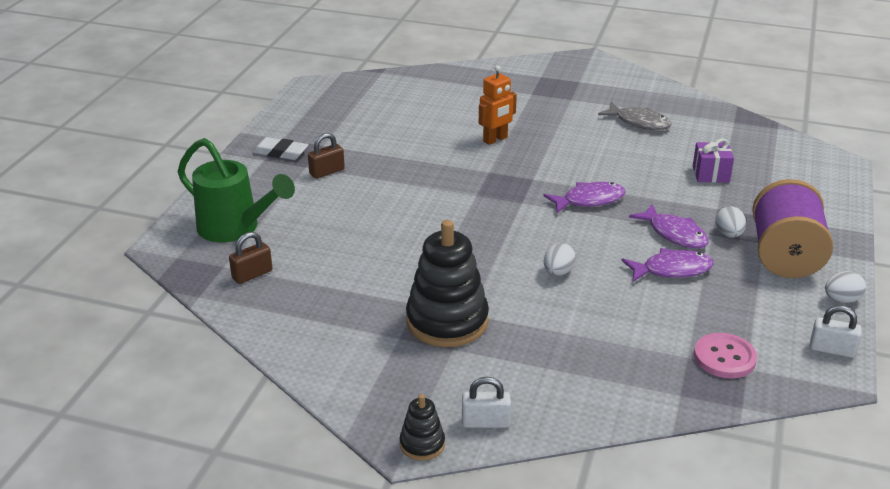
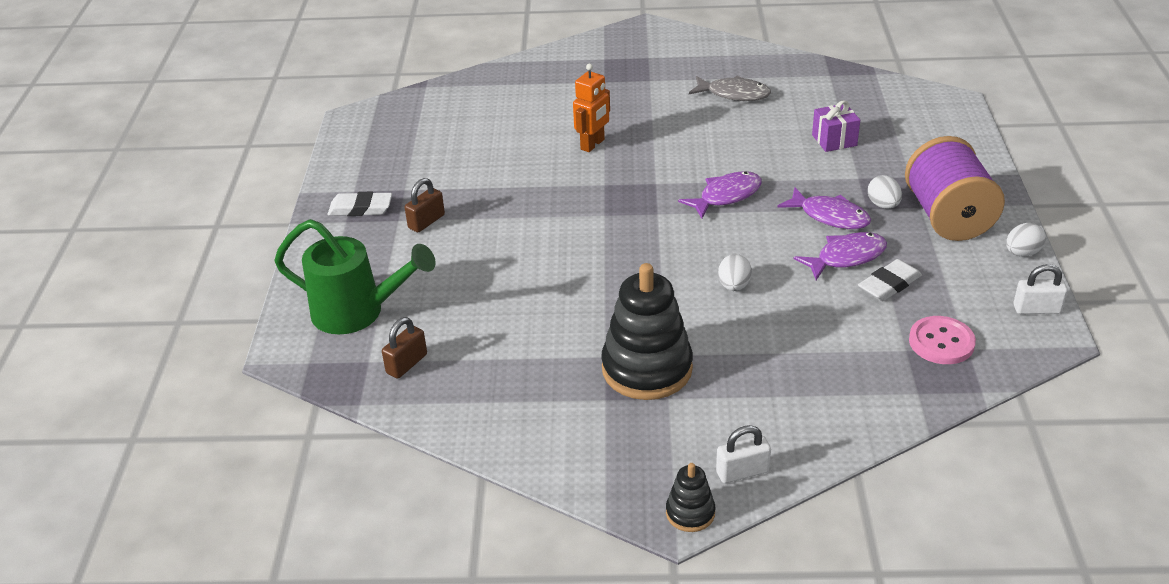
camera: 15 degrees left, 5 degrees up
none -> white eraser [858,259,922,301]

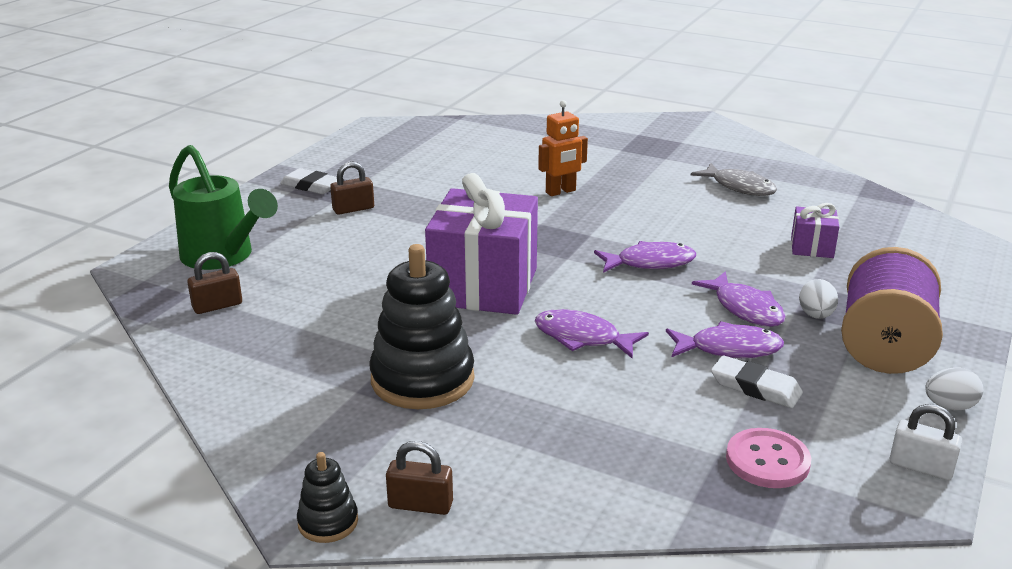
camera: 25 degrees right, 10 degrees down
white padlock [716,425,771,483] -> brown padlock [386,441,453,515]
white egg [718,254,752,291] -> purple fish [535,309,649,358]
white eraser [858,259,922,301] -> white eraser turned 45 degrees clockwise [711,355,803,408]
none -> purple gift [425,173,538,315]

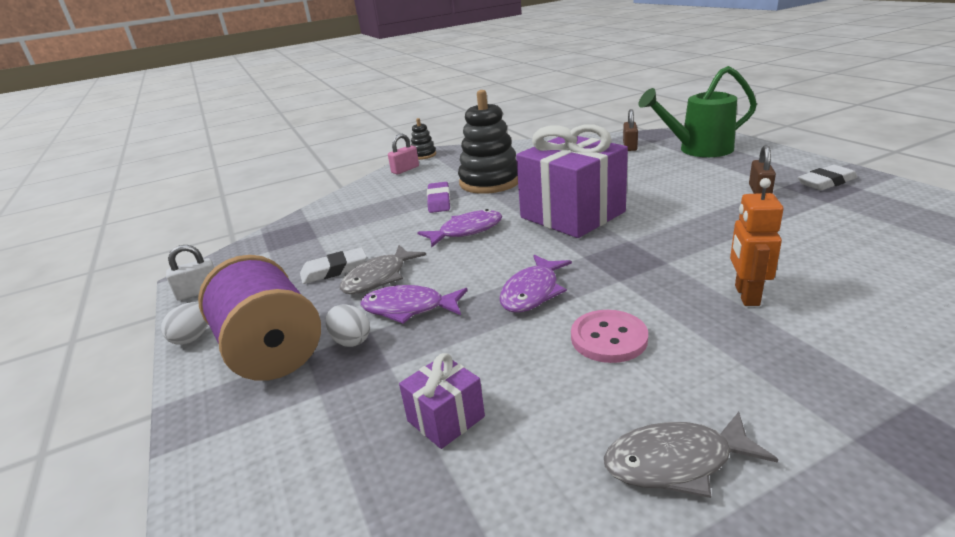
camera: 130 degrees right, 0 degrees up
brown padlock [386,441,453,515] -> pink padlock [388,134,419,174]
purple fish [666,321,784,358] -> grey fish [340,245,426,294]
pink button [726,428,811,488] -> pink button moved to [571,310,648,363]
none -> purple eraser [427,182,450,213]

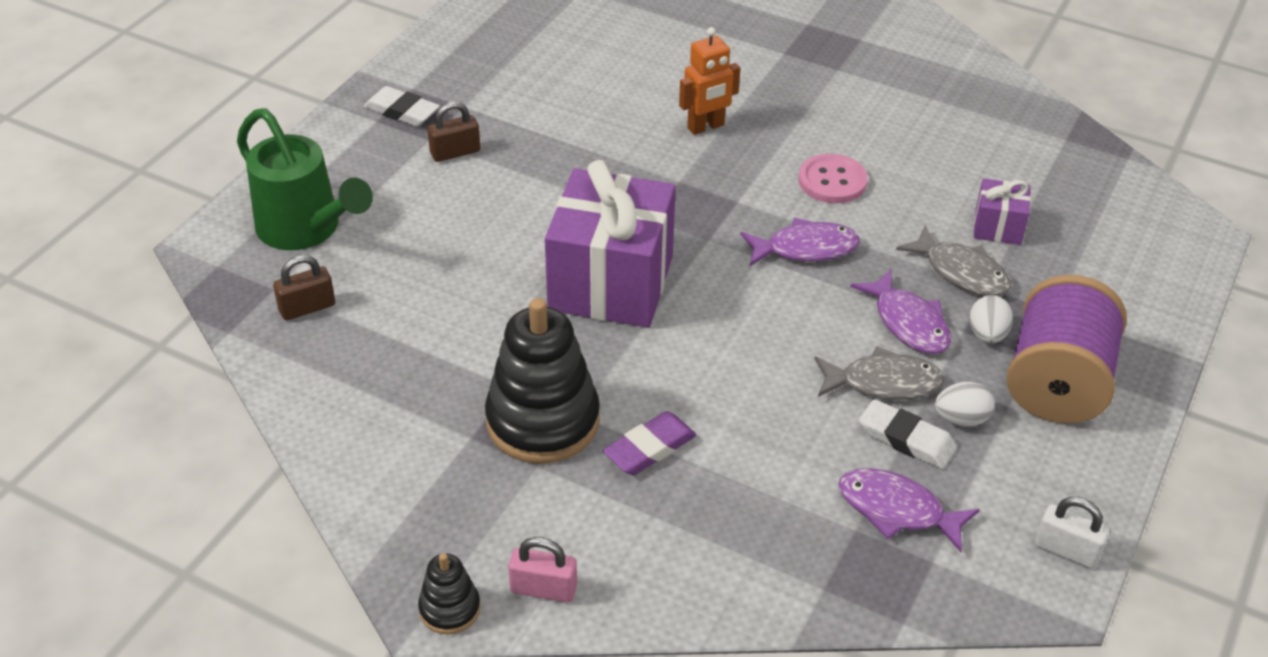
camera: 130 degrees left, 15 degrees up
white egg [161,302,208,345] -> white egg moved to [935,382,995,427]
purple fish [417,209,502,247] -> purple fish moved to [838,468,980,552]
grey fish [604,412,778,498] -> grey fish moved to [896,225,1012,296]

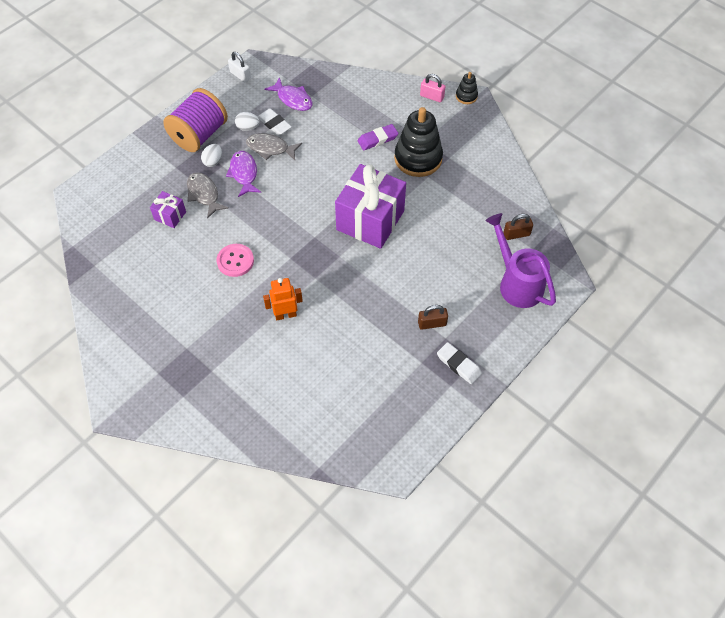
camera: 165 degrees left, 15 degrees up
green watering can [237,108,373,250] -> purple watering can [485,213,556,308]
purple fish [740,218,860,266] -> none

